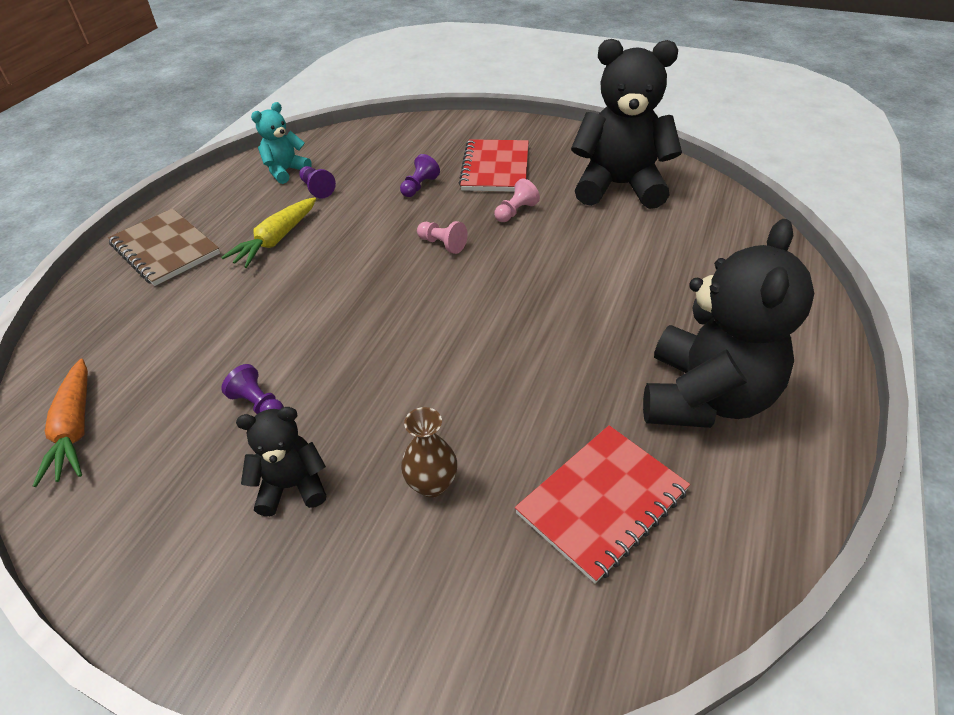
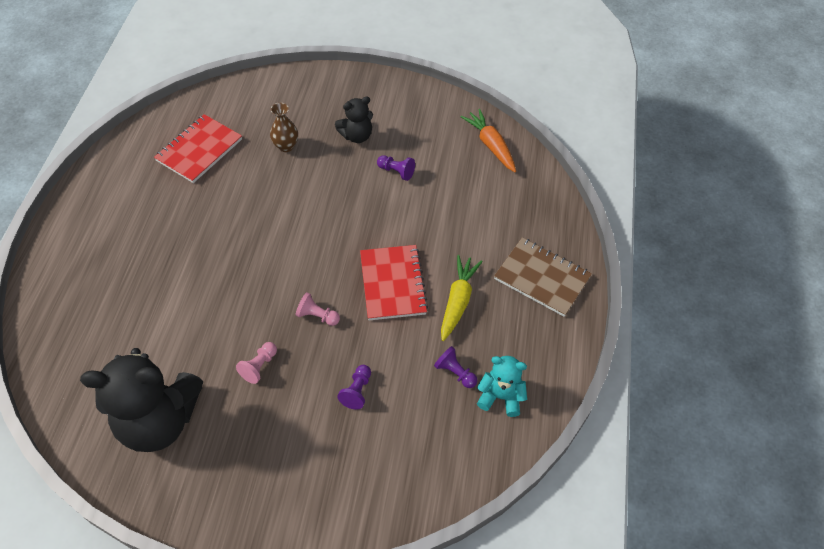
camera: 165 degrees right, 10 degrees up
turquoise teddy bear [251,102,312,184] -> turquoise teddy bear turned 105 degrees counterclockwise [477,356,527,417]
red notebook [459,139,529,192] -> red notebook moved to [360,245,428,320]
black teddy bear [643,219,814,428] -> none

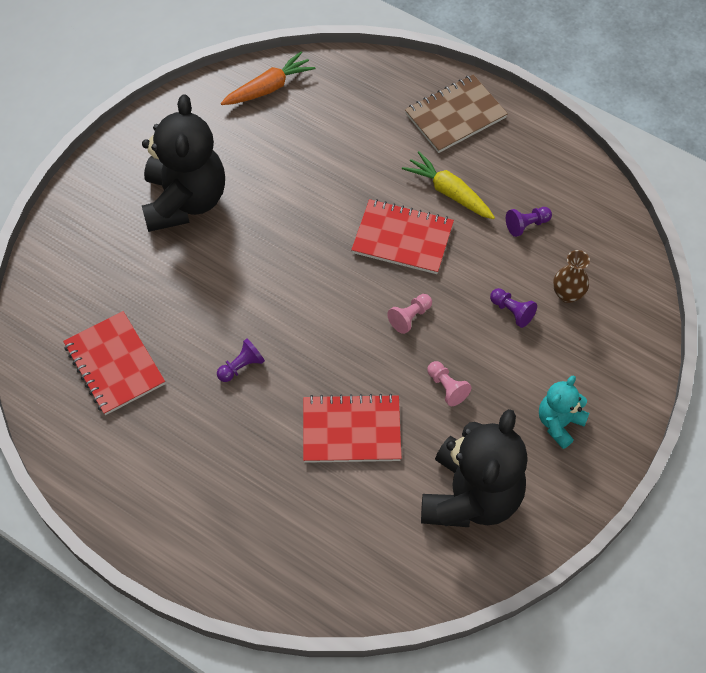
camera: 65 degrees left, 5 degrees up
brown vase [270,103,298,152] -> brown vase moved to [553,250,590,303]
black teddy bear [335,96,373,143] -> black teddy bear [142,95,225,232], size x1.98
purple pawn [377,155,415,181] -> purple pawn moved to [217,338,265,382]
orange carrot [461,109,516,172] -> orange carrot turned 150 degrees clockwise [221,51,316,105]
turquoise teddy bear [477,356,527,417] -> turquoise teddy bear moved to [539,375,589,449]
none -> red notebook [303,394,401,463]

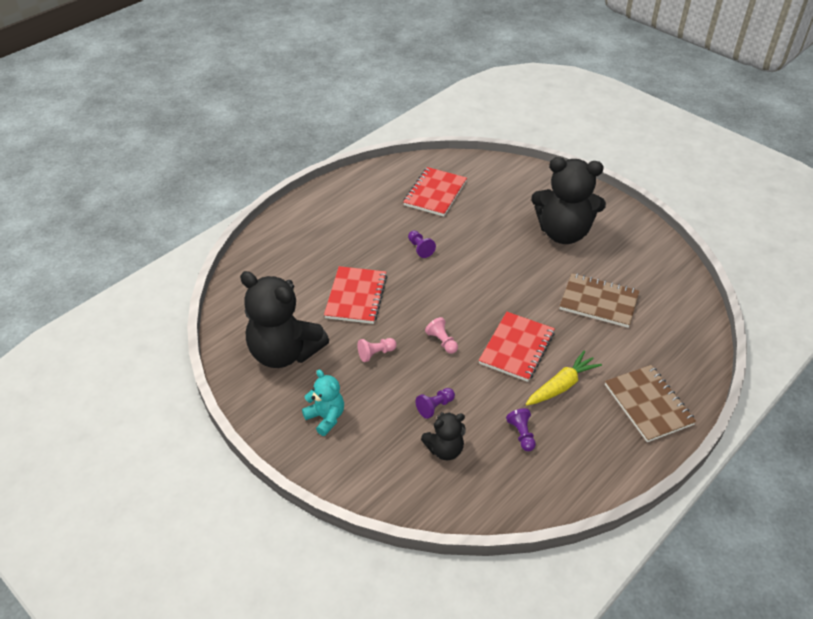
camera: 100 degrees right, 15 degrees down
red notebook [63,311,165,415] -> red notebook turned 45 degrees counterclockwise [403,167,467,216]
orange carrot [221,51,316,105] -> none
brown vase [553,250,590,303] -> black teddy bear [421,412,466,460]
none -> brown notebook [560,273,639,328]

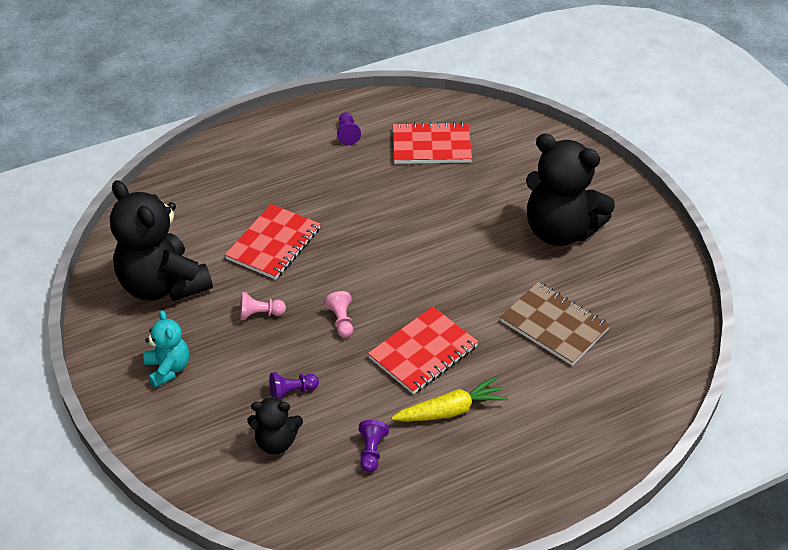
camera: 20 degrees right, 0 degrees up
red notebook [403,167,467,216] -> red notebook turned 45 degrees clockwise [393,122,472,164]
purple pawn [408,231,436,258] -> purple pawn moved to [337,112,361,145]
brown notebook [605,365,696,442] -> none

